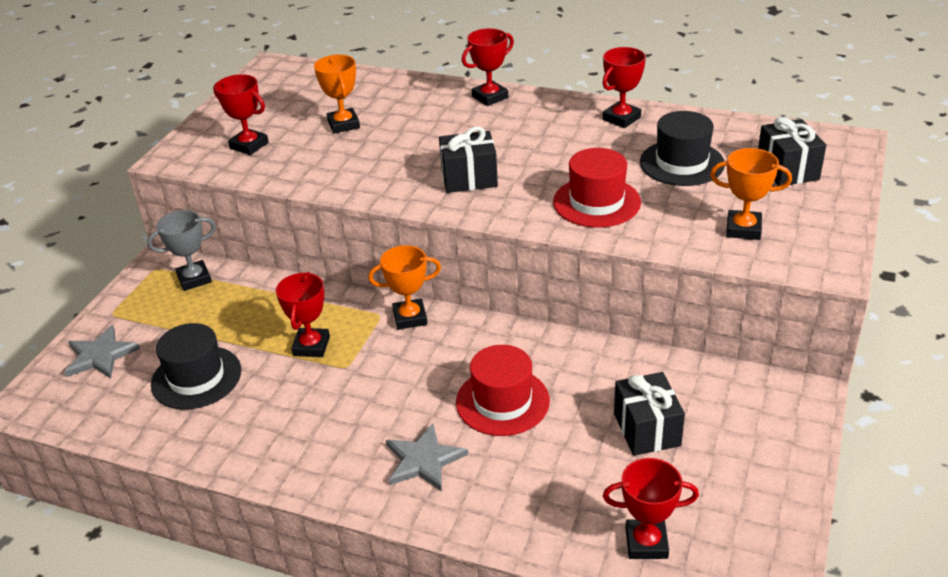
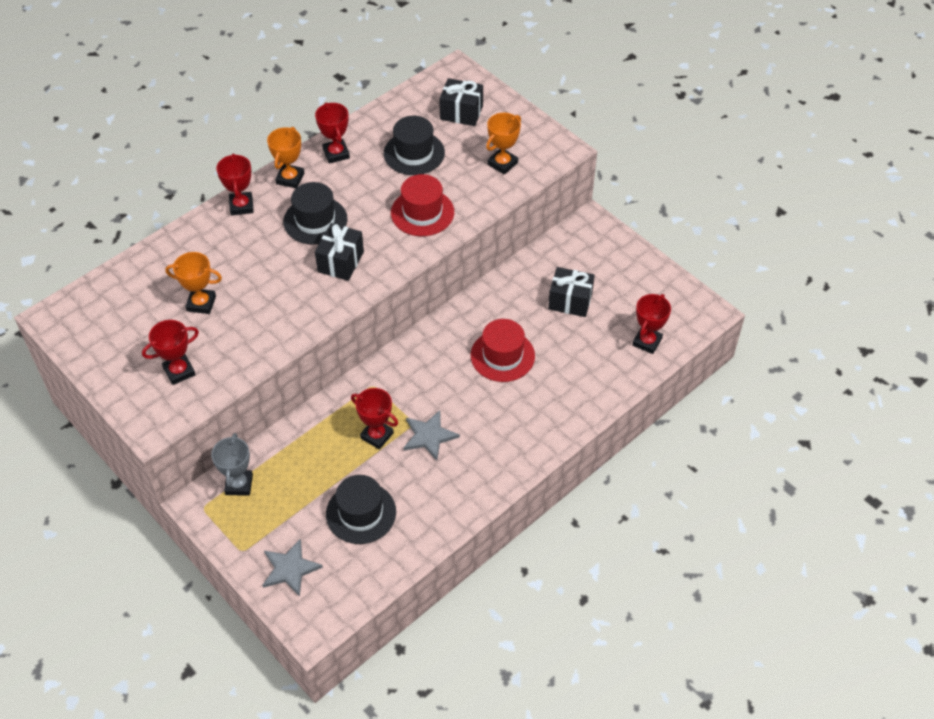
camera: 65 degrees left, 15 degrees up
orange trophy [368,245,441,330] -> orange trophy moved to [267,127,304,188]
grey star [386,423,468,491] -> grey star moved to [404,410,460,461]
none -> black hat [283,182,347,245]

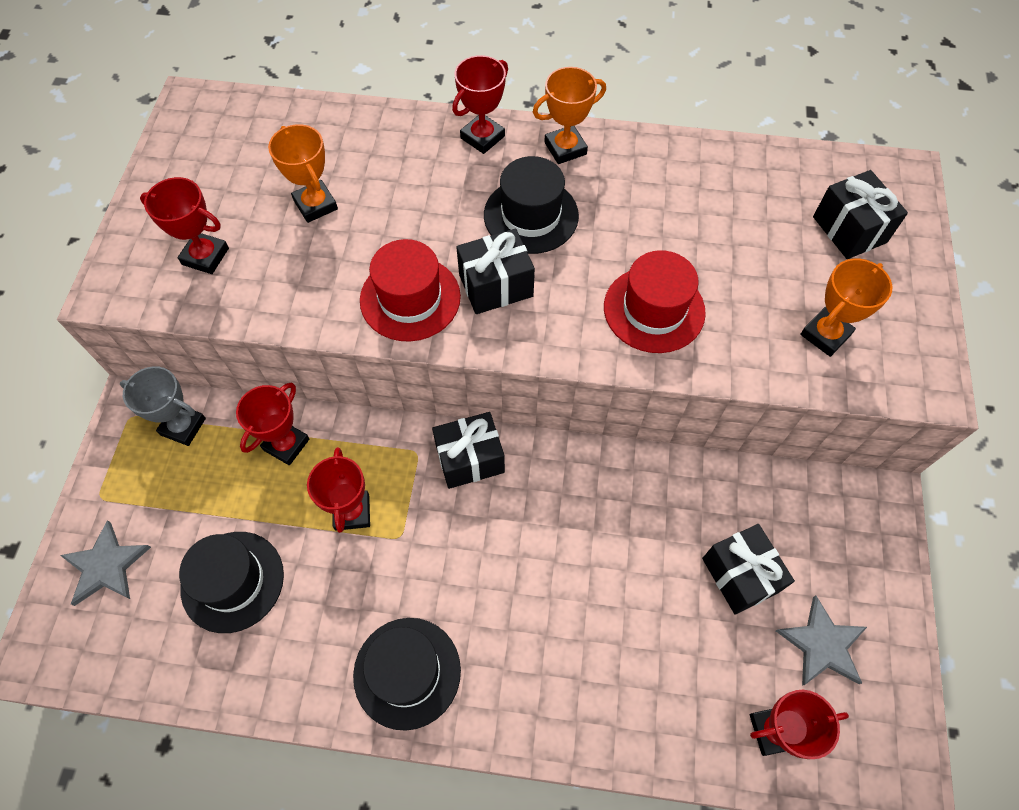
camera: 50 degrees right, 10 degrees up
grey trophy [211,433,253,496] -> grey trophy turned 60 degrees clockwise [120,366,206,446]
red trophy [315,102,350,164] -> red trophy moved to [236,383,309,465]
black hat [384,116,445,175] -> black hat moved to [353,618,461,731]
grey star [404,410,460,461] -> grey star moved to [776,596,867,686]
red hat [471,319,535,382] -> red hat moved to [360,239,461,341]
orange trophy [486,113,521,175] -> orange trophy turned 45 degrees counterclockwise [800,258,892,357]
none -> black gift [432,412,505,489]

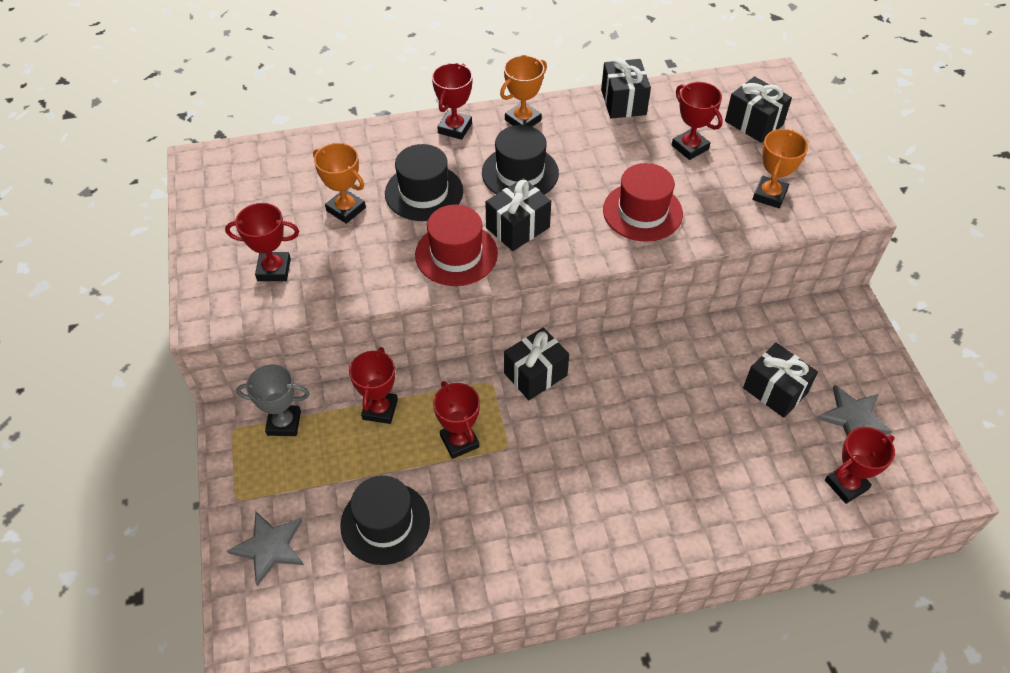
camera: 20 degrees left, 10 degrees down
black hat [353,618,461,731] -> black hat moved to [385,144,463,221]
none -> black gift [601,58,651,119]
none -> red trophy [672,82,723,160]

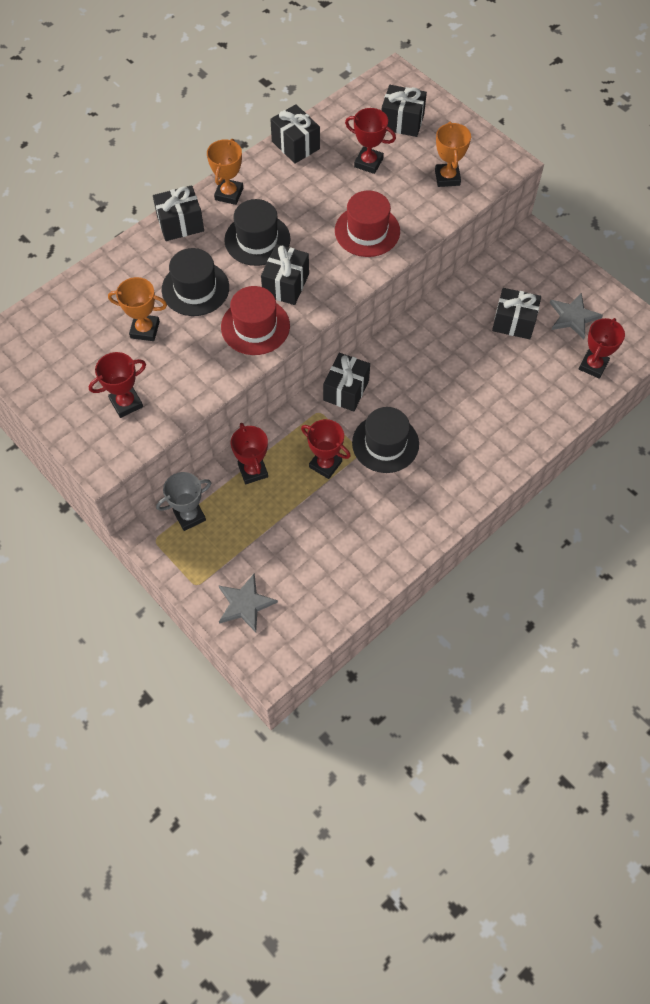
camera: 30 degrees left, 10 degrees up
black hat [340,475,430,565] -> black hat moved to [352,407,419,473]
red trophy [432,63,473,140] -> black gift [153,185,204,241]

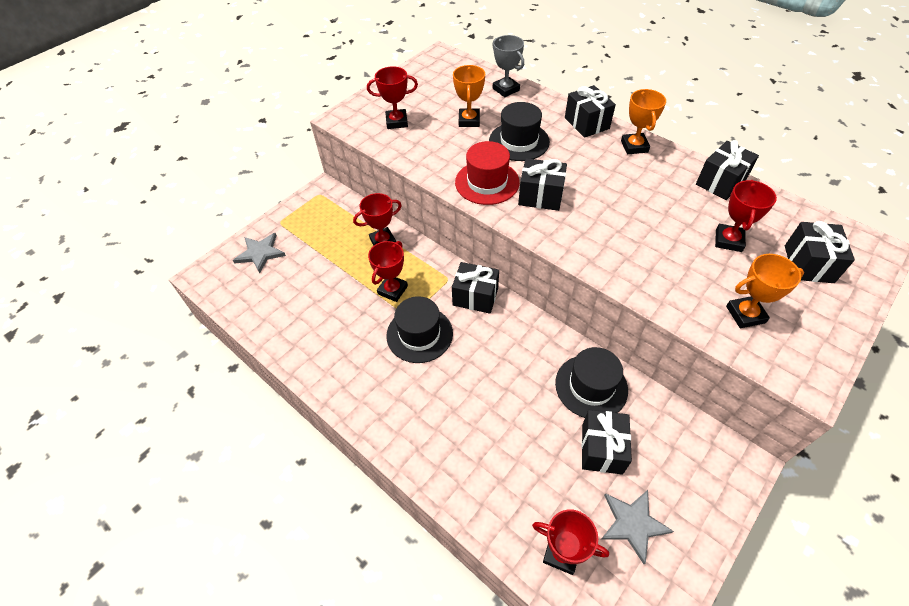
camera: 85 degrees right, 10 degrees down
red trophy [89,352,146,418] -> red trophy turned 60 degrees counterclockwise [367,66,418,129]
grey trophy [156,472,211,531] -> grey trophy moved to [492,35,524,97]
orange trophy [207,139,243,205] -> orange trophy turned 75 degrees clockwise [621,89,666,154]
black hat [224,199,290,266] -> black hat moved to [555,347,628,418]
red hat [335,191,400,257] -> none

